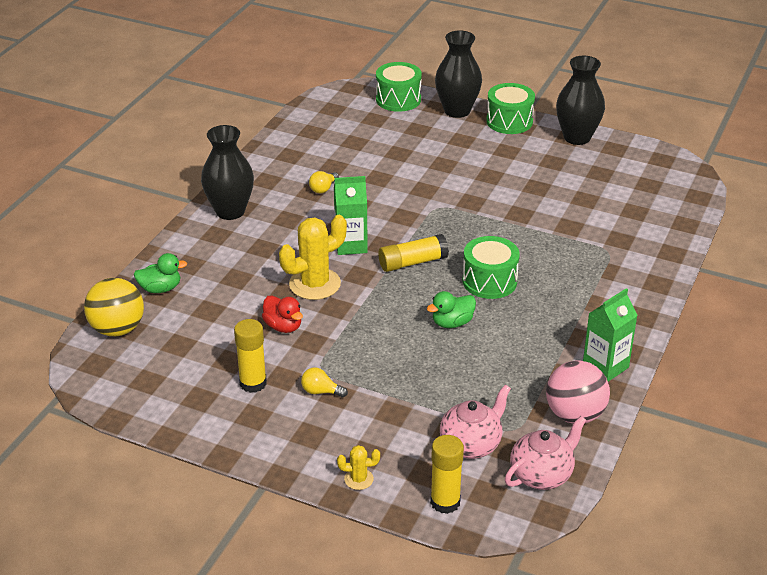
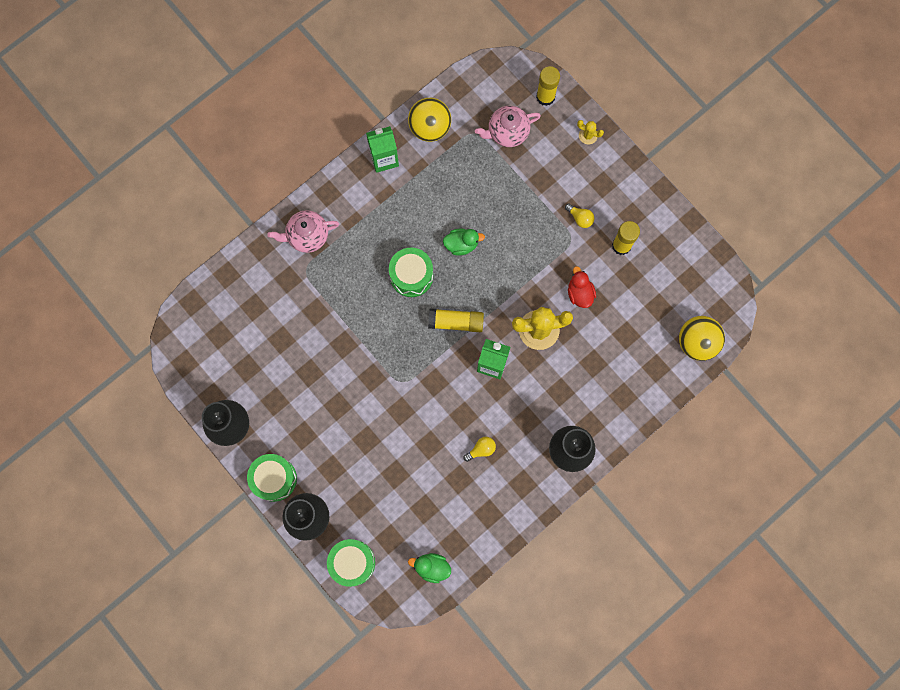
camera: 155 degrees left, 40 degrees up
green duck [134,253,187,293] -> green duck moved to [408,553,451,583]
pink teapot [505,416,586,490] -> pink teapot moved to [267,210,339,253]
pink ball [546,360,610,423] -> yellow ball [408,98,451,142]

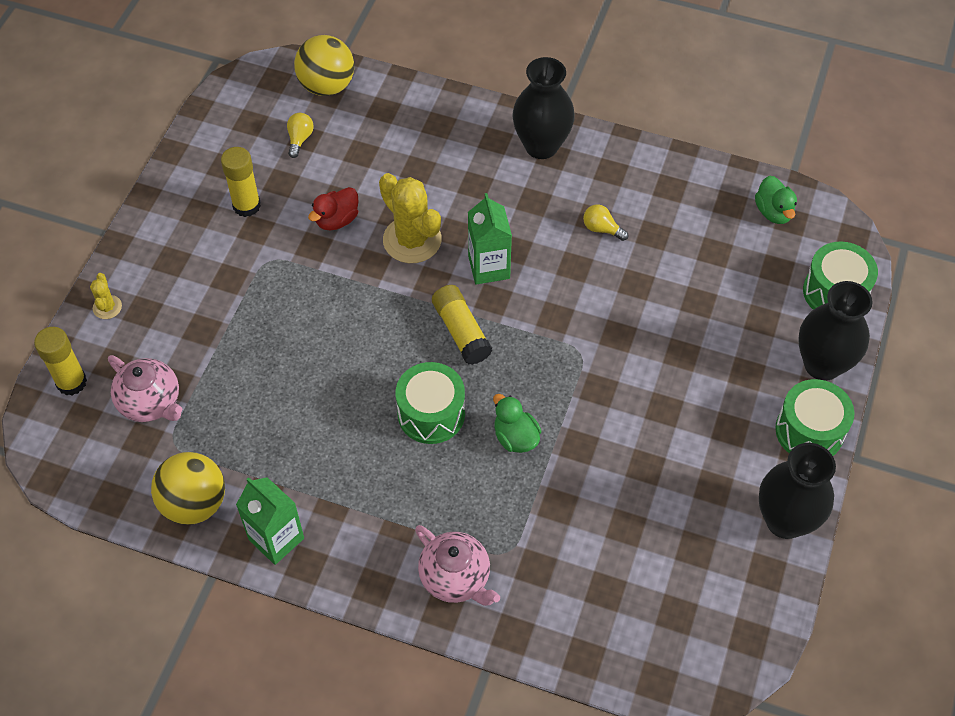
camera: 120 degrees left, 20 degrees down
green duck [443,229,485,255] -> green duck moved to [493,394,541,453]
yellow light bulb [565,203,594,228] -> yellow light bulb moved to [287,113,314,158]

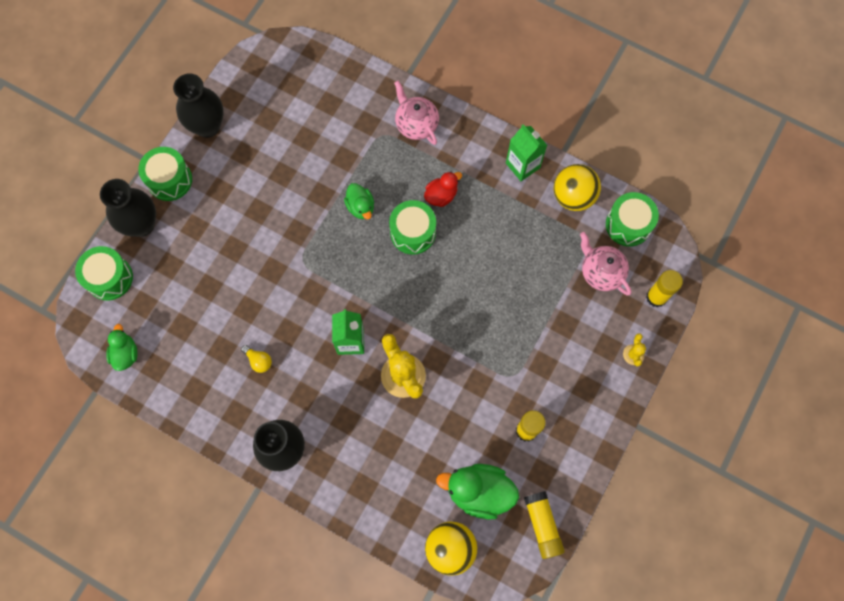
camera: 170 degrees left, 15 degrees up
yellow light bulb [287,113,314,158] -> green duck [436,464,519,519]
red duck [308,187,359,230] -> red duck moved to [424,172,462,207]
yellow glue stick [432,285,492,365] -> yellow glue stick moved to [524,491,565,559]
none -> green drum [606,192,659,247]

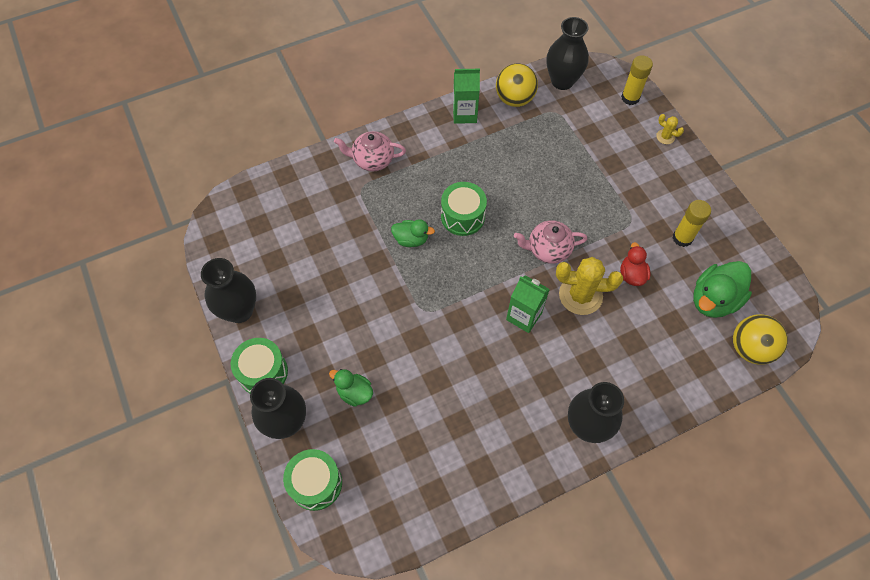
camera: 55 degrees left, 10 degrees down
green duck [106,324,138,371] -> green duck moved to [329,369,373,407]
yellow light bulb [241,345,272,373] -> none
red duck [424,172,462,207] -> red duck moved to [620,242,651,286]
yellow glue stick [524,491,565,559] -> none
pink teapot [580,232,631,295] -> pink teapot moved to [514,220,587,264]
green drum [606,192,659,247] -> black vase [547,17,589,90]

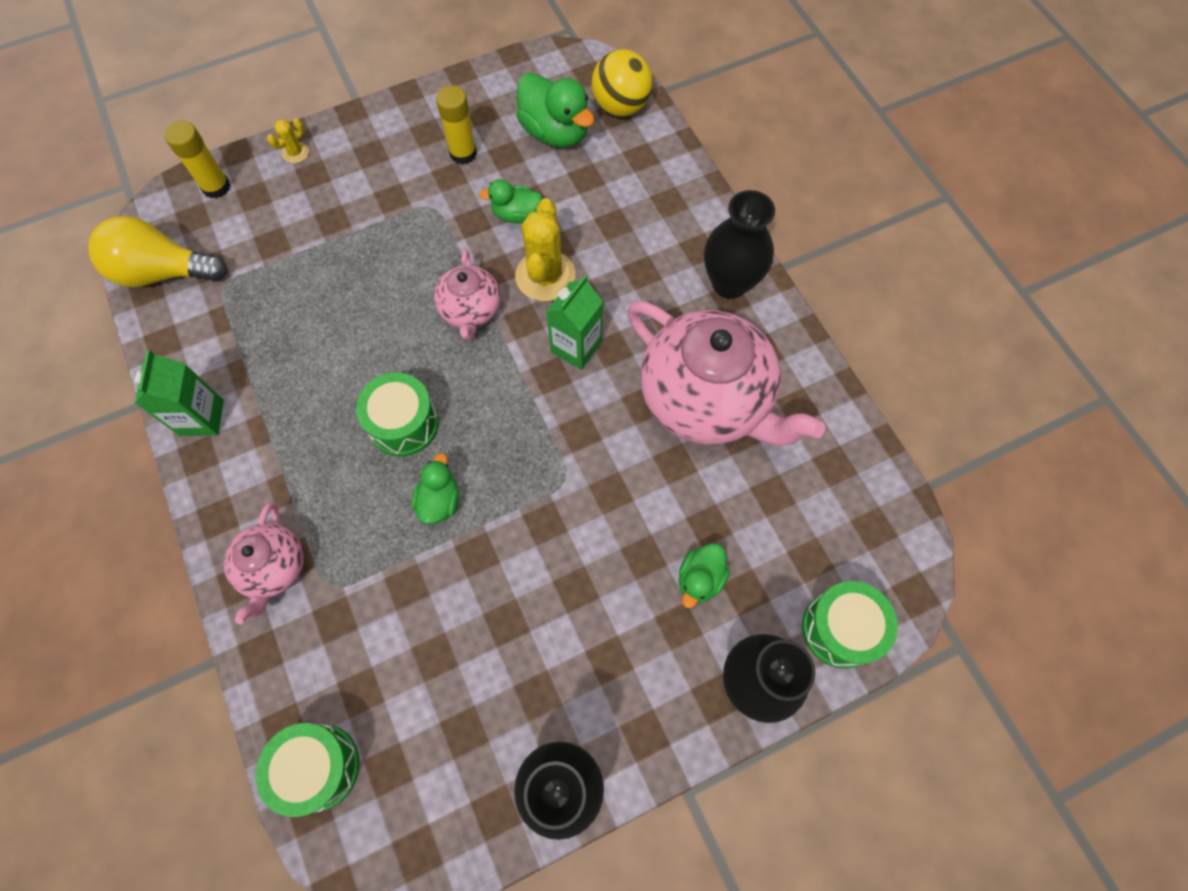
camera: 90 degrees left, 5 degrees up
green drum [231,338,288,393] -> green drum moved to [256,723,360,817]
yellow ball [496,63,538,107] -> none
black vase [547,17,589,90] -> yellow light bulb [88,216,227,287]
red duck [620,242,651,286] -> green duck [479,179,542,224]
none -> pink teapot [628,301,825,447]

